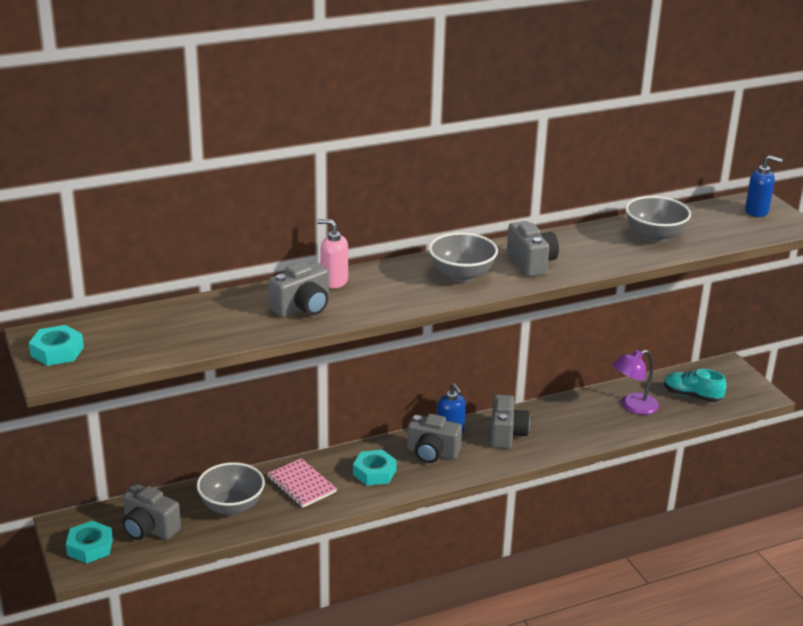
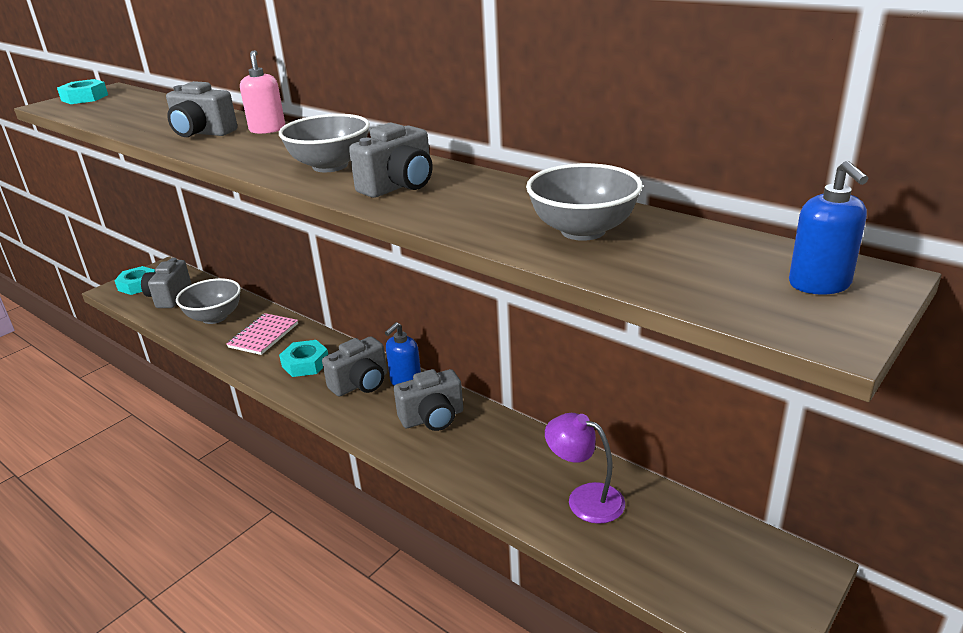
camera: 65 degrees right, 0 degrees up
grey camera [407,414,462,463] -> grey camera turned 120 degrees counterclockwise [322,336,387,397]
turquoise shoe [664,369,726,402] -> none

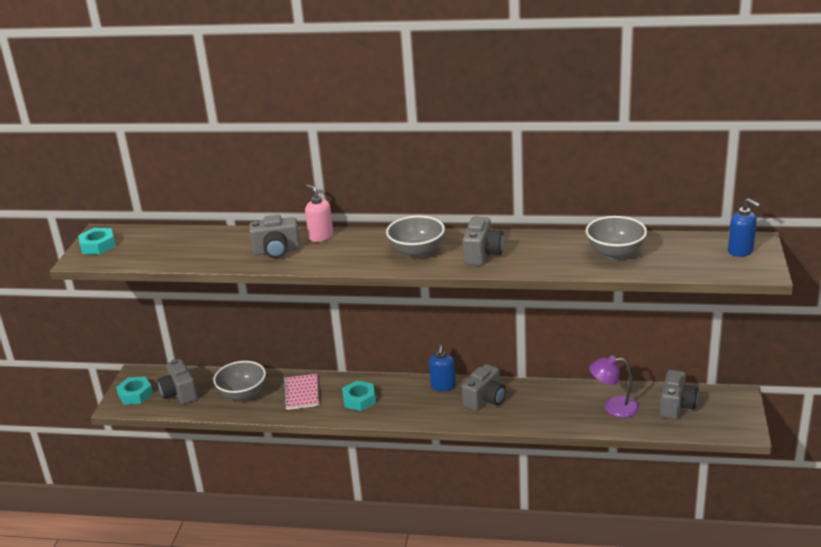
camera: 30 degrees left, 0 degrees up
grey camera [322,336,387,397] -> grey camera moved to [660,370,699,419]

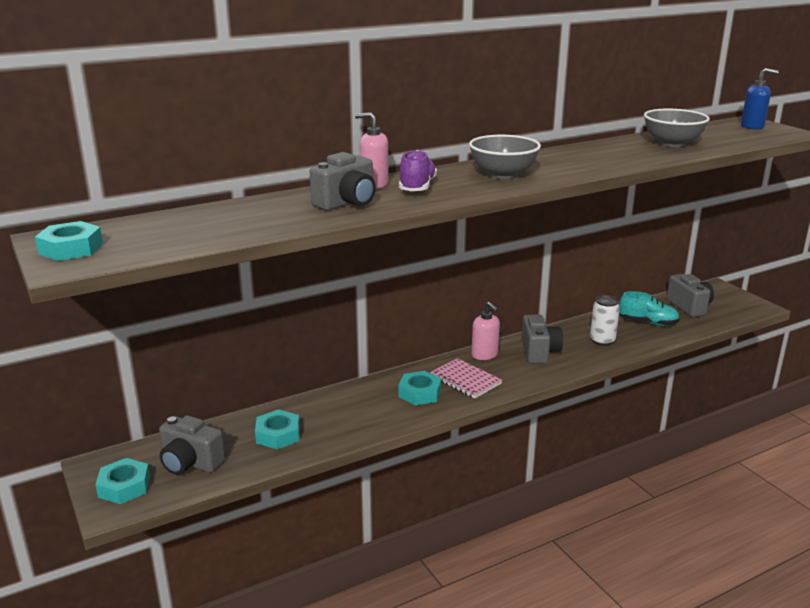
camera: 40 degrees left, 5 degrees down
grey bowl [213,361,266,401] -> turquoise nut [255,409,300,450]
pink notebook [283,374,319,410] -> pink notebook moved to [430,358,502,399]
blue soap dispenser [429,345,456,392] -> pink soap dispenser [471,302,500,360]
grey camera [463,216,504,266] -> none
purple lamp [589,356,639,418] -> turquoise shoe [619,291,680,326]
none -> purple shoe [399,150,437,191]
none -> white can [590,295,620,346]

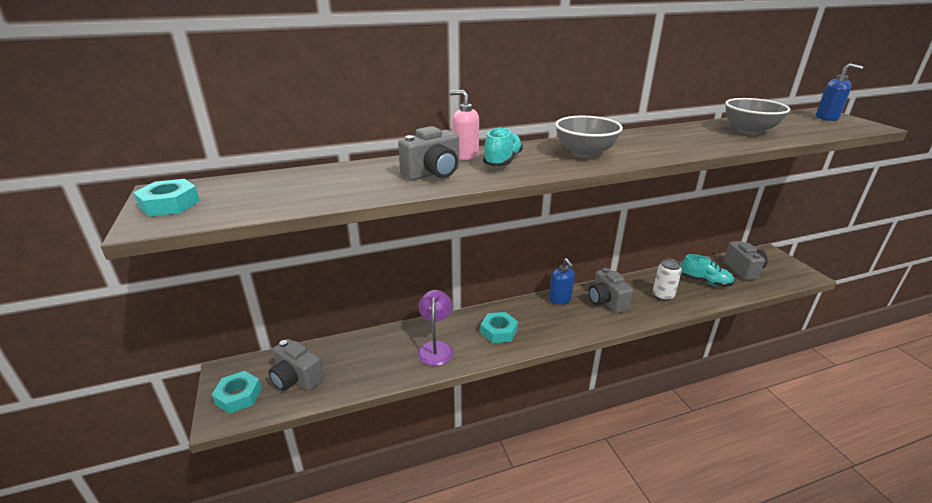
camera: 10 degrees right, 5 degrees up
turquoise nut [255,409,300,450] -> none
purple shoe [399,150,437,191] -> turquoise shoe [483,127,523,166]
pink notebook [430,358,502,399] -> none
pink soap dispenser [471,302,500,360] -> blue soap dispenser [549,258,575,305]
grey camera [521,315,563,364] -> grey camera turned 150 degrees clockwise [588,268,633,313]
none -> purple lamp [418,290,453,366]

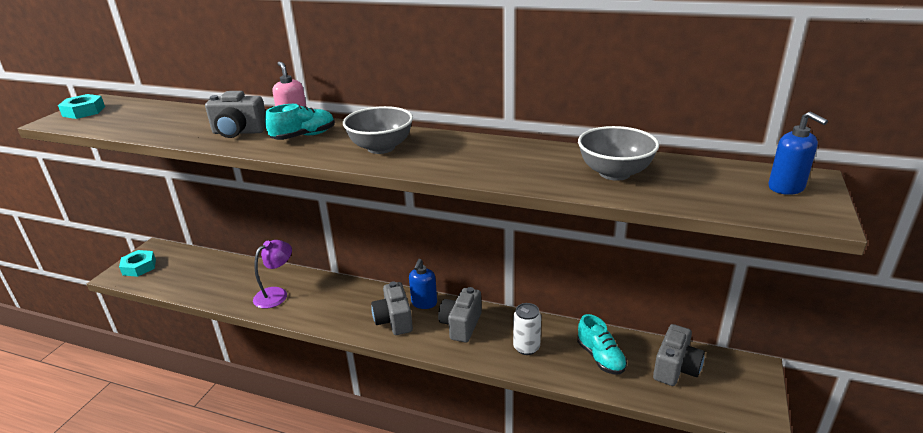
camera: 40 degrees right, 0 degrees up
grey camera [268,339,324,391] -> grey camera moved to [371,281,413,335]
turquoise nut [481,312,518,343] -> none

